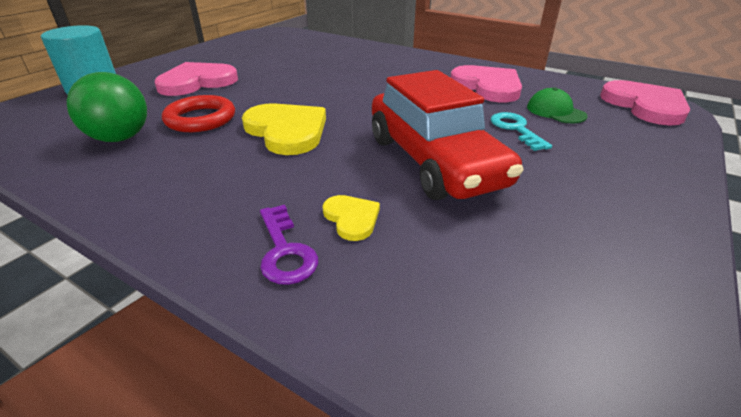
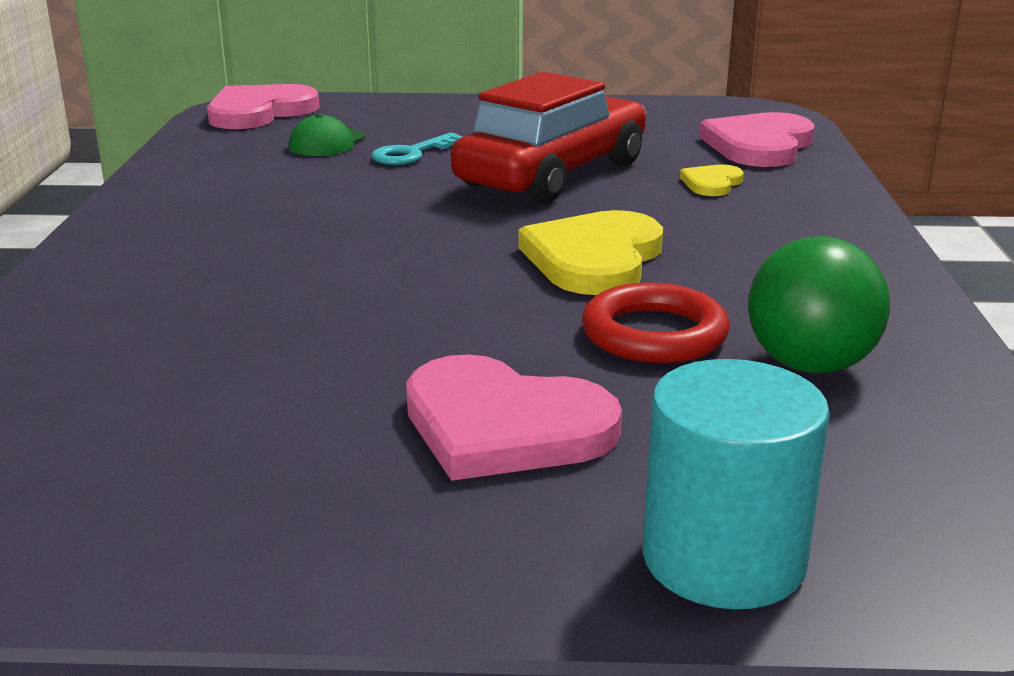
camera: 120 degrees left, 10 degrees down
purple key [260,205,318,285] -> none
pink heart [450,65,522,102] -> pink heart moved to [699,112,814,167]

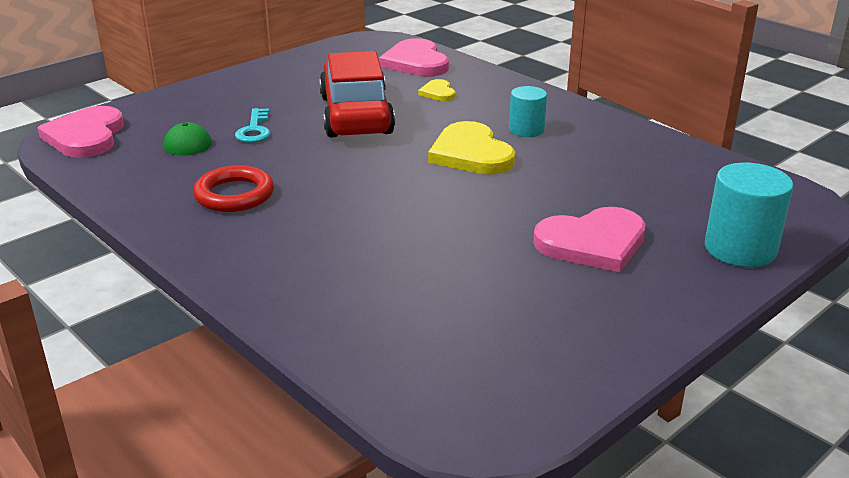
camera: 45 degrees left, 5 degrees up
red ring [582,282,730,363] -> red ring moved to [193,165,274,212]
green ball [748,236,890,373] -> none
none -> turquoise cylinder [509,86,547,137]

